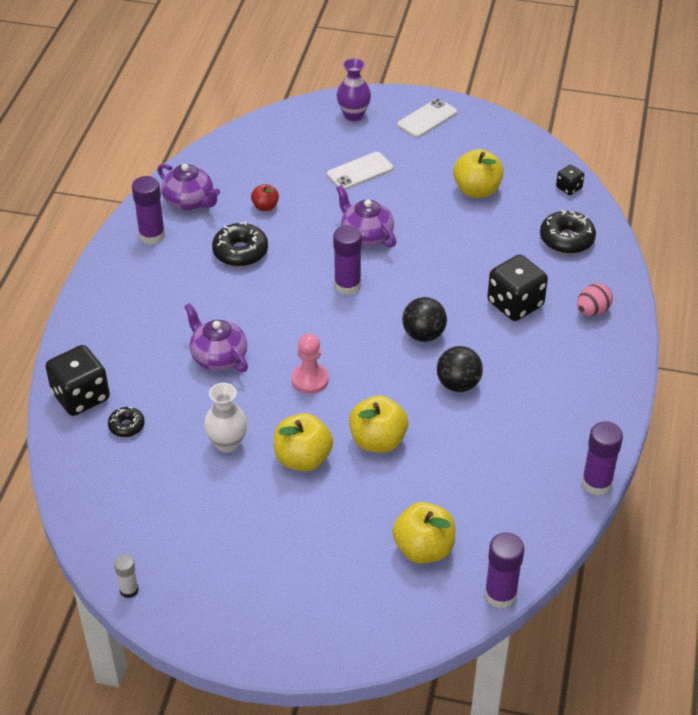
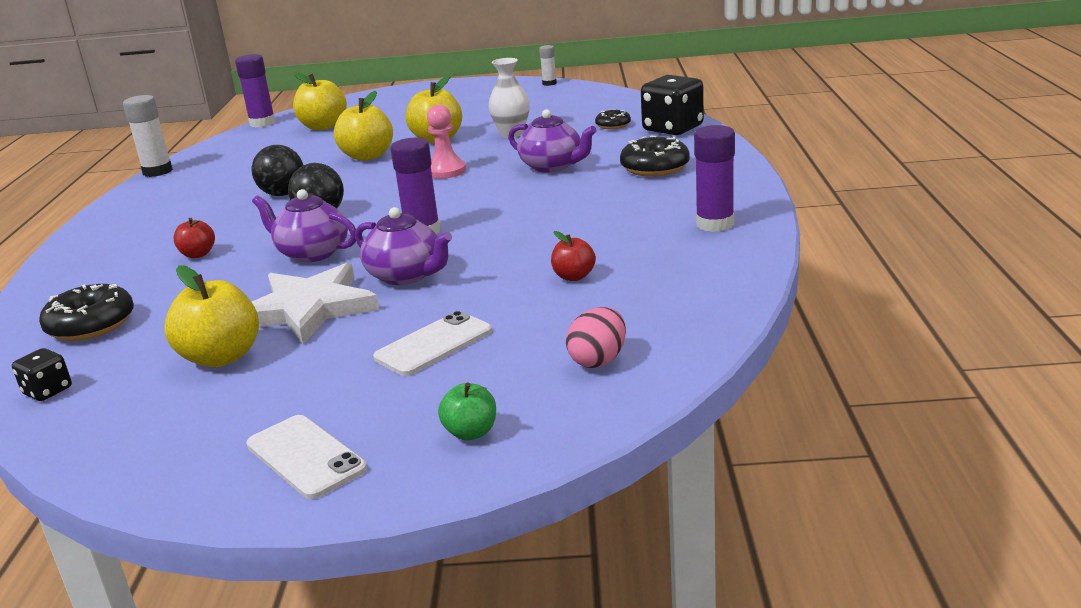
camera: 170 degrees right, 20 degrees down
purple teapot [157,164,220,210] -> purple teapot moved to [252,189,356,262]
black donut [212,222,268,267] -> black donut moved to [620,136,690,177]
purple vase [337,58,371,121] -> green apple [438,383,496,440]
white phone [397,98,457,138] -> white phone turned 75 degrees counterclockwise [246,415,367,499]
black dice [487,255,548,321] -> red apple [173,218,215,258]
pink egg [577,283,613,316] -> pink egg moved to [566,307,626,368]
purple glue stick [582,421,623,495] -> white glue stick [123,95,173,177]
none -> white star [252,263,379,344]

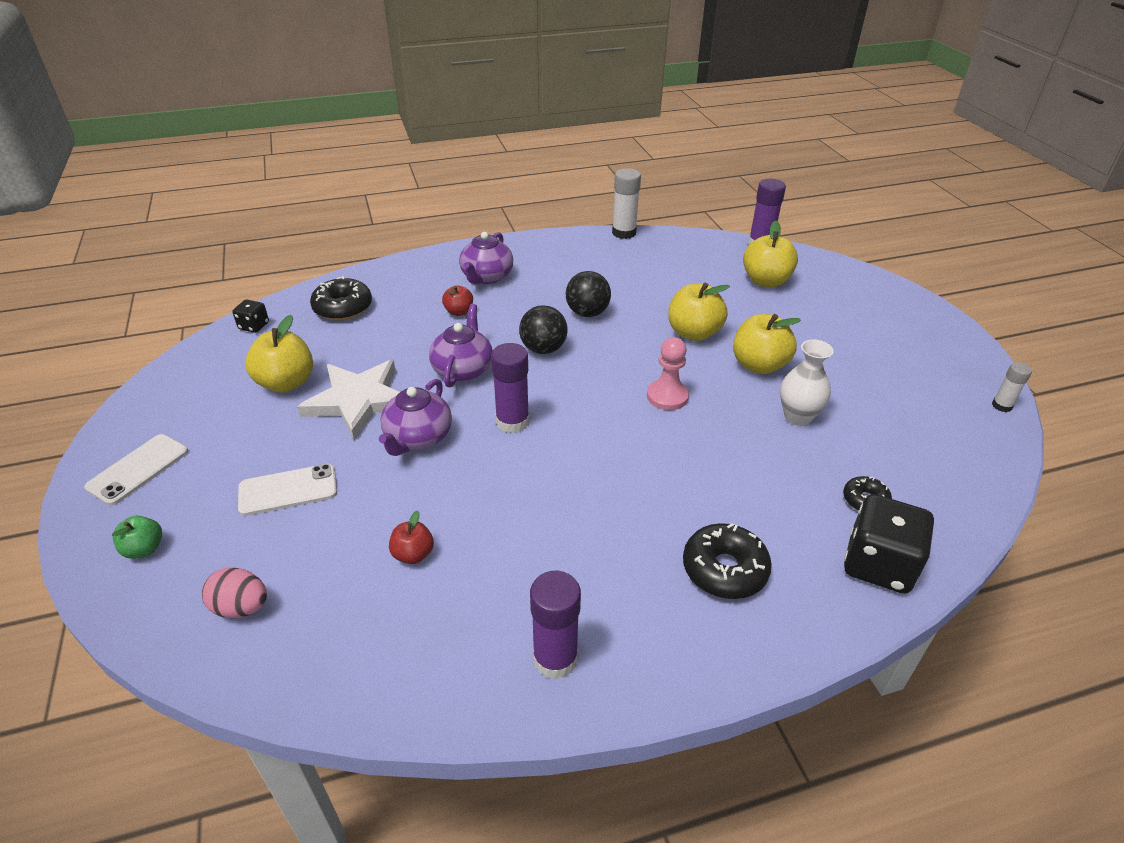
camera: 70 degrees right, 15 degrees up
white phone [373,311,492,376] -> white phone turned 45 degrees counterclockwise [238,464,337,516]
purple teapot [508,109,597,172] -> purple teapot moved to [459,232,513,284]

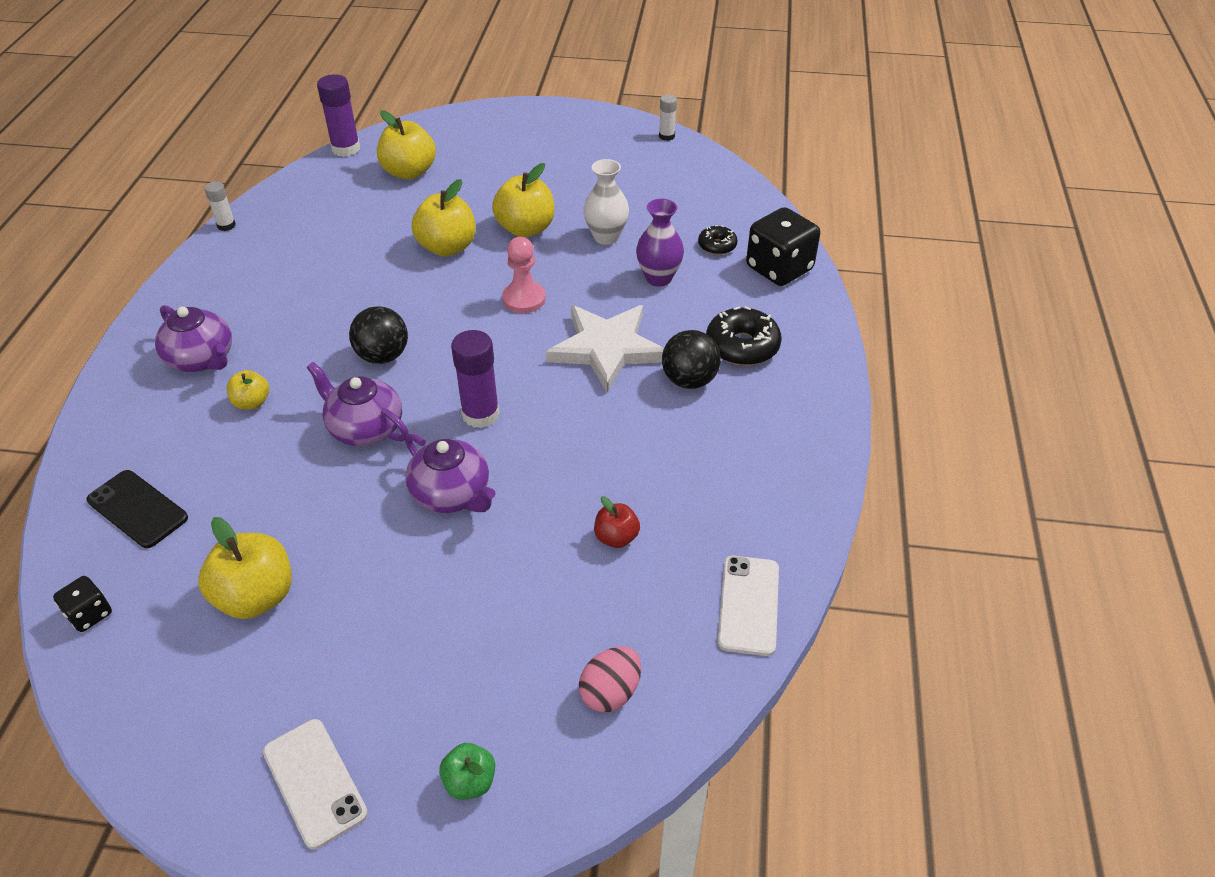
camera: 65 degrees left, 5 degrees up
white phone [238,464,337,516] -> white phone moved to [718,556,779,656]
white star [297,360,400,440] -> white star moved to [546,305,664,392]
black donut [310,276,372,321] -> black phone [87,470,188,548]
red apple [442,285,473,316] -> yellow apple [227,370,269,410]
purple glue stick [530,571,581,679] -> none
black ball [566,271,611,317] -> black ball moved to [662,330,721,389]
white glue stick [612,168,641,239] -> white glue stick [204,181,236,231], size x0.58
none -> purple vase [636,199,684,286]

